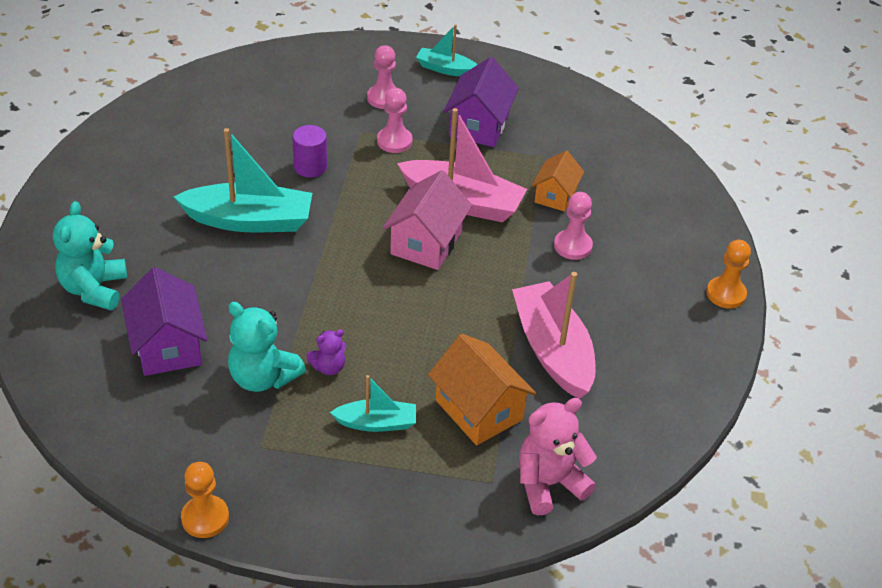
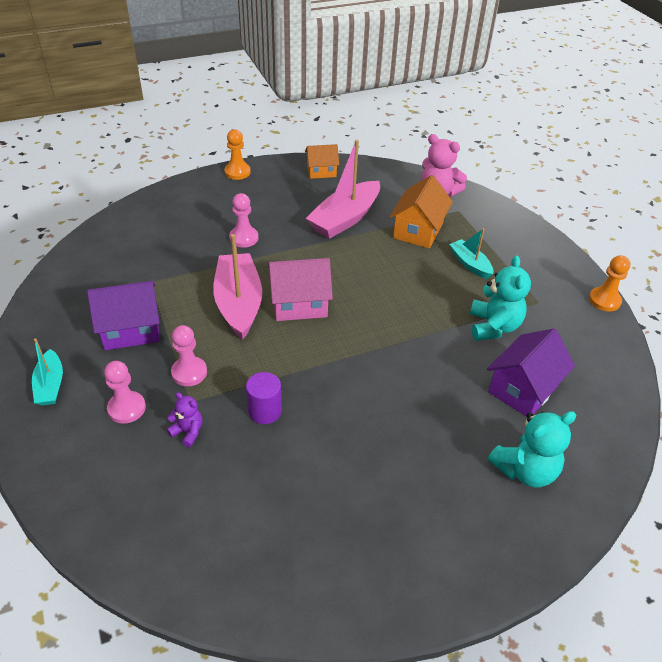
camera: 120 degrees left, 0 degrees up
turquoise boat [174,128,312,232] -> none
purple teddy bear [306,329,346,375] -> purple teddy bear moved to [166,392,202,447]
orange house [532,150,584,212] -> orange house moved to [305,144,339,179]

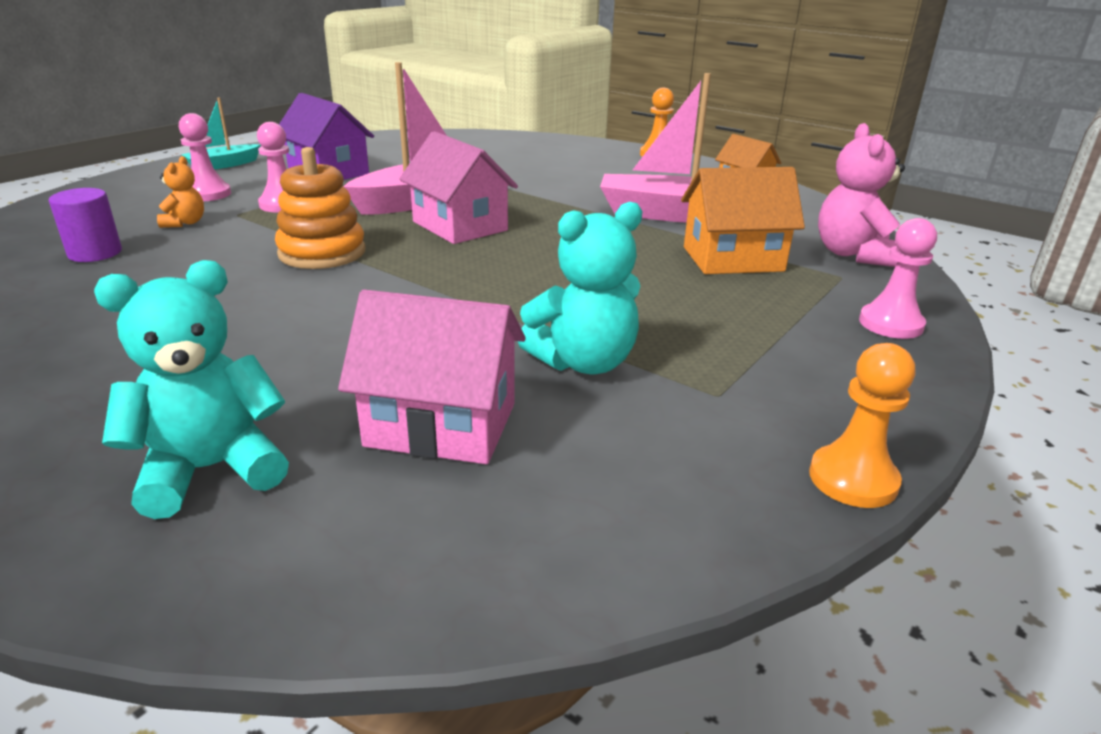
camera: 60 degrees right, 15 degrees down
purple teddy bear [166,392,202,447] -> orange teddy bear [157,156,204,228]
pink pawn [229,193,258,248] -> pink pawn moved to [859,218,937,339]
purple cylinder [246,372,282,424] -> purple cylinder moved to [49,188,122,262]
turquoise boat [449,228,493,279] -> none
purple house [487,329,575,417] -> pink house [338,290,526,464]
turquoise teddy bear [488,411,576,487] -> turquoise teddy bear turned 120 degrees clockwise [94,260,289,519]
none -> orange stacking toy [275,147,366,269]

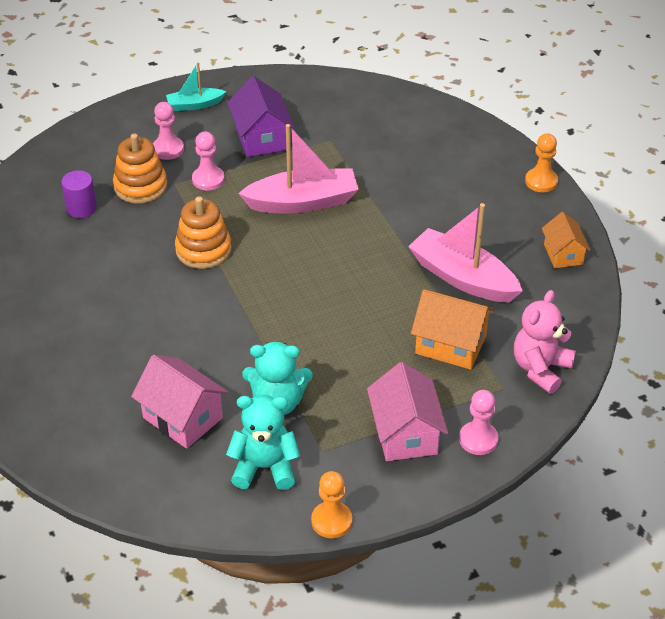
camera: 30 degrees right, 15 degrees up
turquoise teddy bear [94,260,289,519] -> turquoise teddy bear moved to [226,395,300,490]
orange teddy bear [157,156,204,228] -> orange stacking toy [113,133,167,204]
pink house [399,131,518,244] -> pink house moved to [367,362,448,461]

